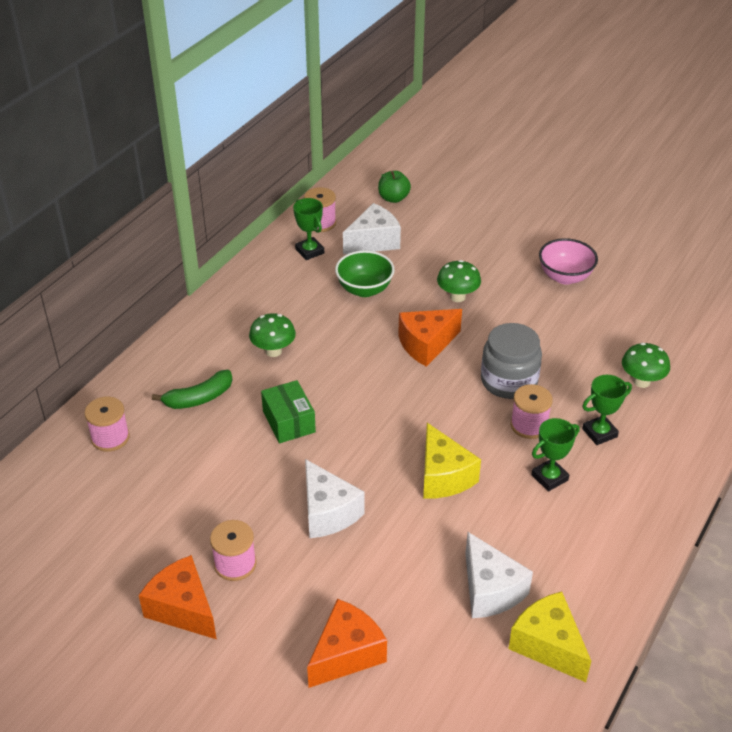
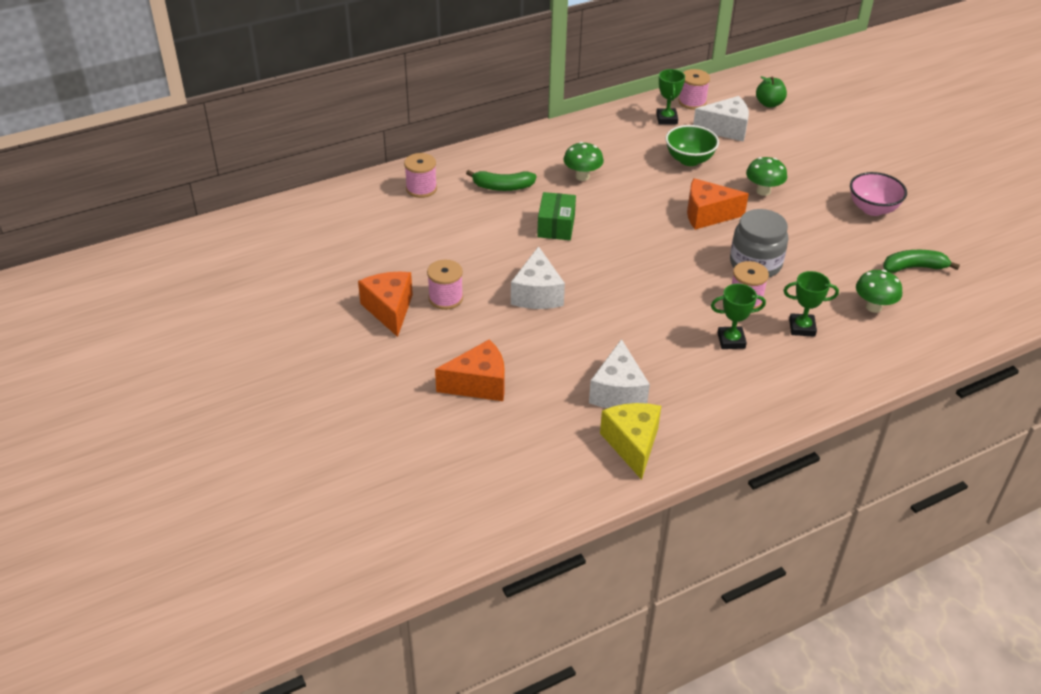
camera: 30 degrees right, 0 degrees up
yellow cheese [423,423,481,499] -> none
none -> green banana [883,250,960,273]

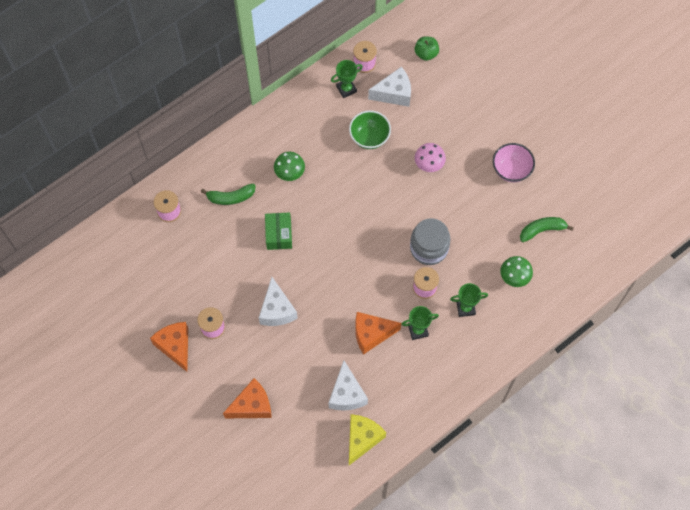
camera: 10 degrees left, 25 degrees up
yellow cheese [600,403,661,480] -> yellow cheese turned 45 degrees clockwise [349,414,386,465]
green trophy [656,69,685,124] -> green trophy turned 75 degrees clockwise [331,60,363,98]
orange cheese [687,178,749,230] -> orange cheese moved to [355,312,401,354]
green mushroom [746,157,787,196] -> pink mushroom [415,143,446,172]

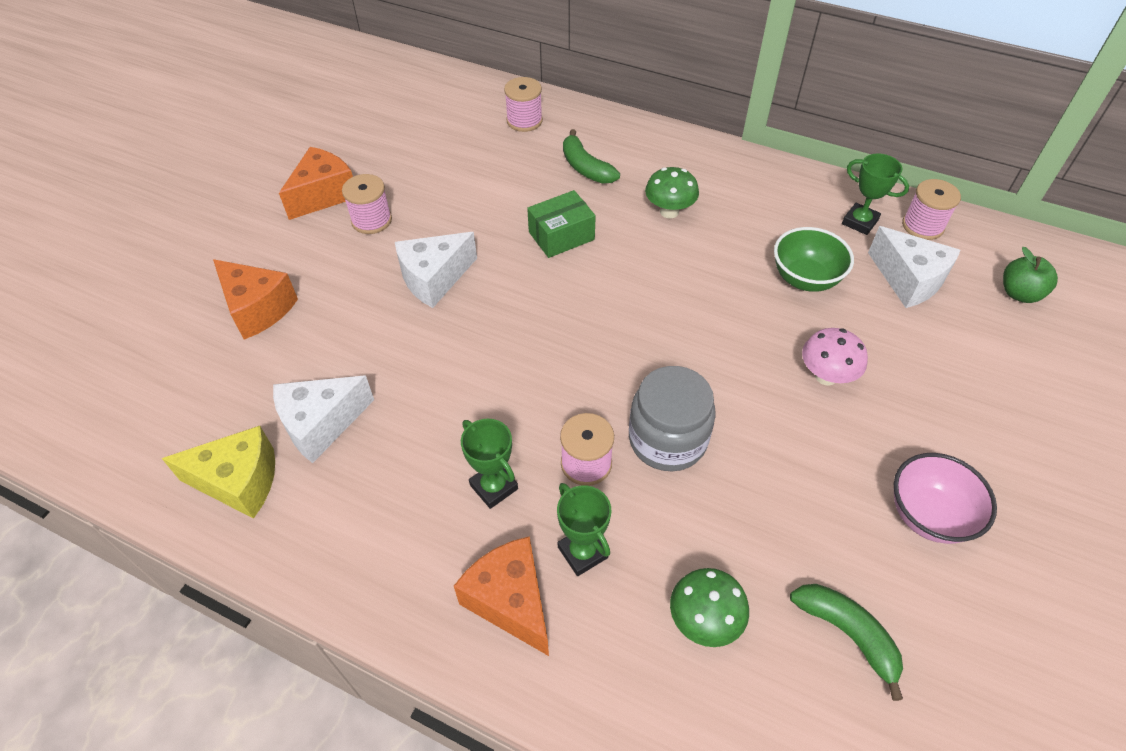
camera: 65 degrees right, 15 degrees down
orange cheese [355,312,401,354] -> orange cheese moved to [454,536,549,656]

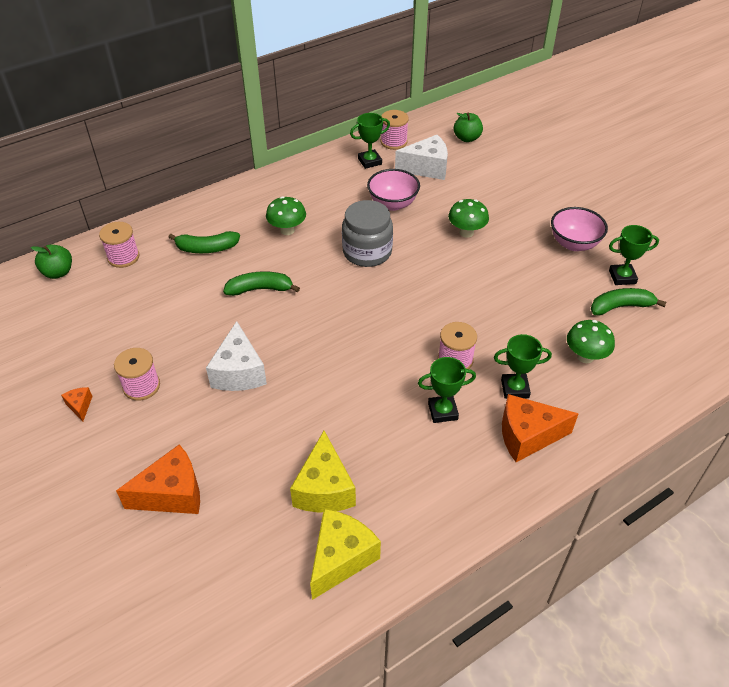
camera: 60 degrees left, 5 degrees down
white cheese [273,375,374,463] -> yellow cheese [290,431,356,512]
orange cheese [279,147,353,220] -> orange cheese [61,387,93,421], size x0.47
green box [527,190,596,258] -> green banana [223,271,300,296]
grey jar [629,366,716,471] -> grey jar moved to [342,200,393,267]
green bowl [774,227,854,292] -> pink bowl [367,169,420,211]
pink mushroom [802,328,868,386] -> green mushroom [448,199,489,238]
none -> green apple [31,245,72,279]
none -> green trophy [609,225,659,285]

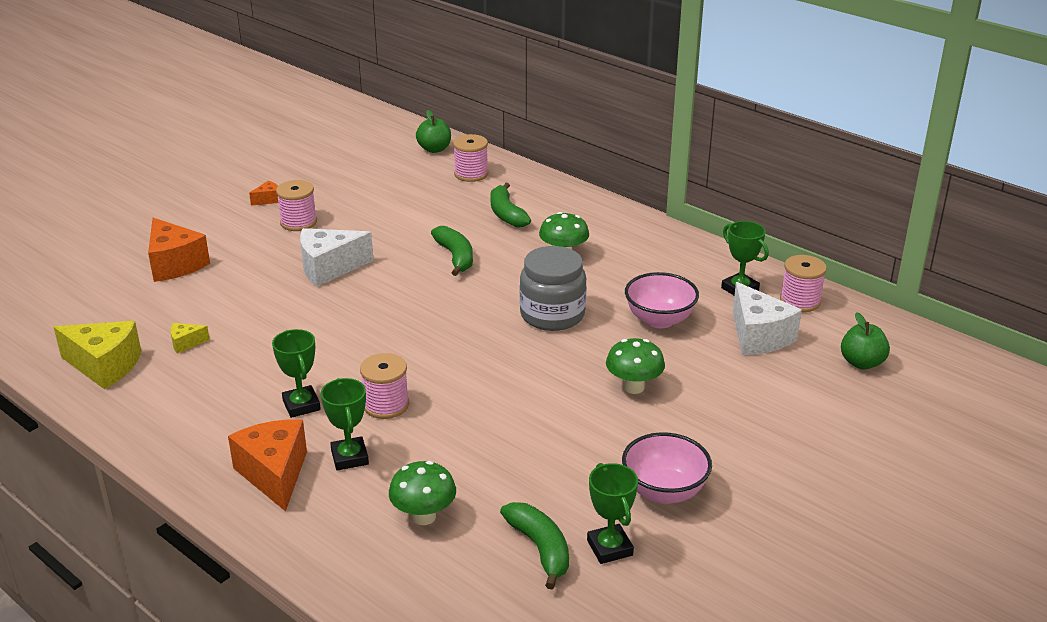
camera: 75 degrees right, 15 degrees down
yellow cheese [290,431,356,512] -> yellow cheese [170,323,210,354], size x0.47

